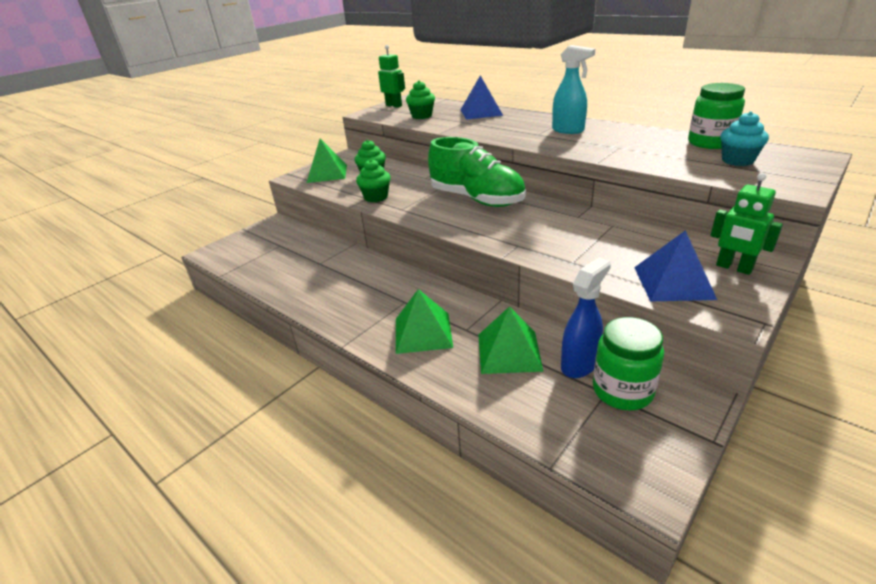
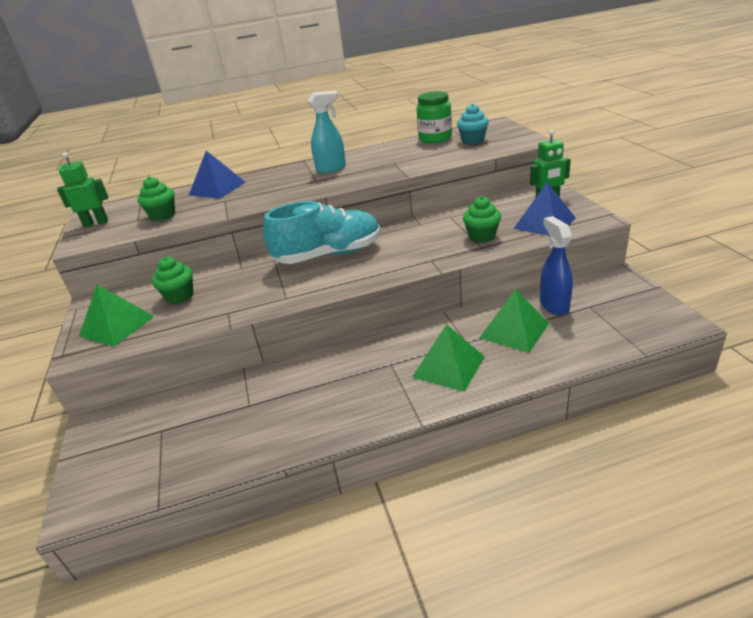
camera: 55 degrees left, 0 degrees up
green cupcake [356,159,391,202] -> green cupcake moved to [463,196,501,243]
green shoe [428,137,526,207] -> turquoise shoe [263,201,381,264]
green jar [593,317,664,411] -> none

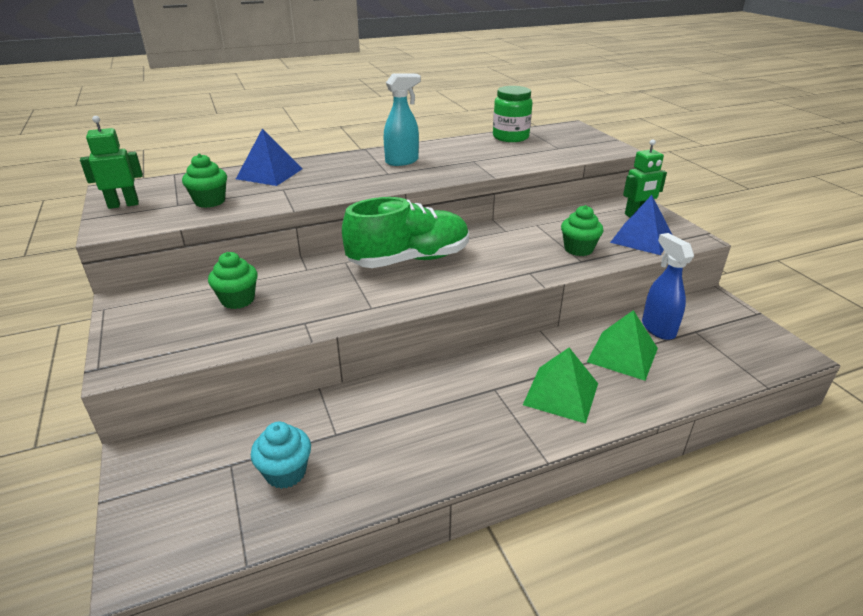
camera: 10 degrees left, 0 degrees up
green pyramid [79,285,154,347] -> none
turquoise shoe [263,201,381,264] -> green shoe [342,197,469,268]
turquoise cupcake [457,104,489,145] -> turquoise cupcake moved to [251,422,311,489]

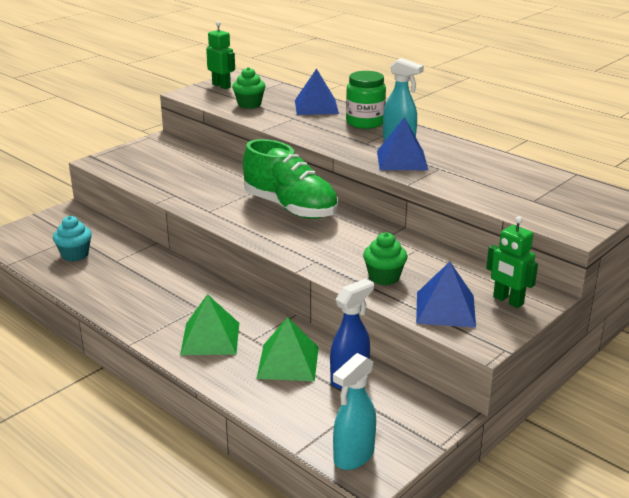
camera: 65 degrees right, 5 degrees down
green cupcake [208,252,258,309] -> none
green jar [493,86,532,142] -> green jar moved to [346,71,386,129]
none -> turquoise spray bottle [333,353,376,470]
none -> blue pyramid [377,117,428,170]

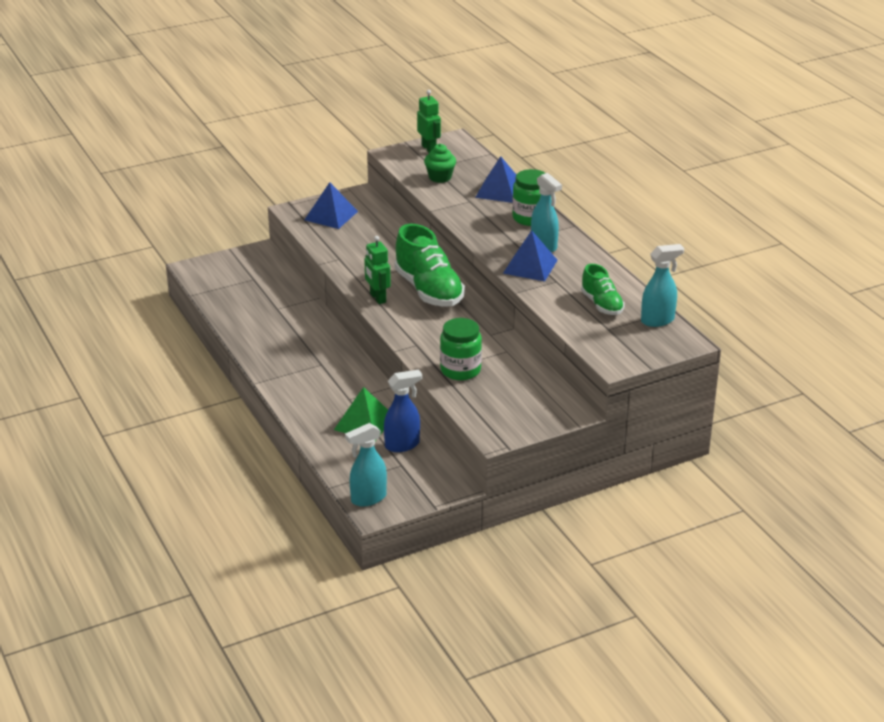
camera: 20 degrees right, 5 degrees up
turquoise cupcake [53,216,92,261] -> none
green pyramid [180,294,239,355] -> none
green cupcake [363,232,408,285] -> green jar [440,318,482,380]
blue pyramid [416,262,476,328] -> blue pyramid moved to [304,182,358,229]
green robot [486,216,538,308] -> green robot moved to [364,236,391,304]
none -> green shoe [581,264,625,315]
none -> turquoise spray bottle [641,244,684,327]

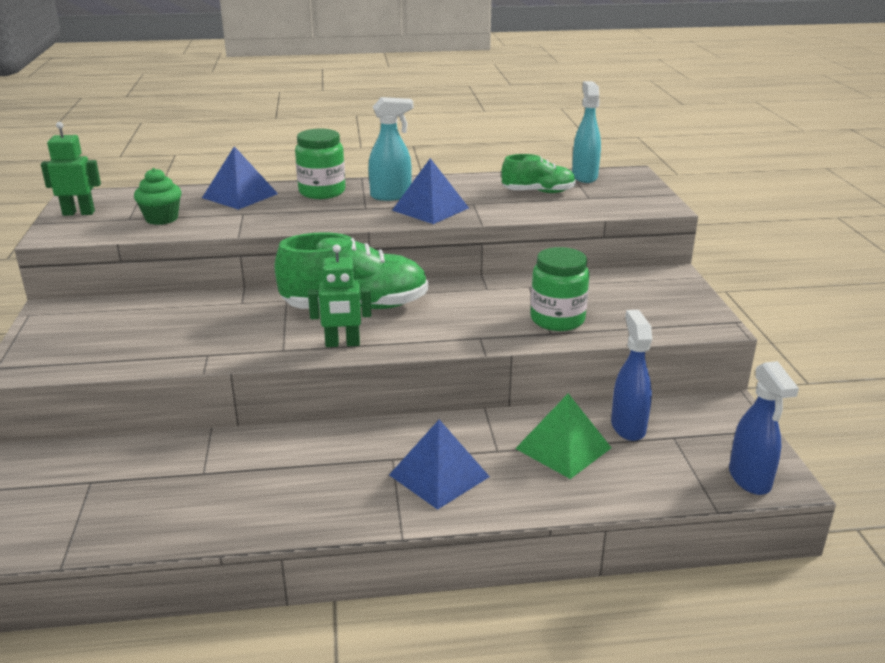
camera: 70 degrees left, 5 degrees down
blue pyramid [304,182,358,229] -> blue pyramid moved to [389,420,490,510]
turquoise spray bottle [345,423,387,507] -> blue spray bottle [729,361,799,495]

